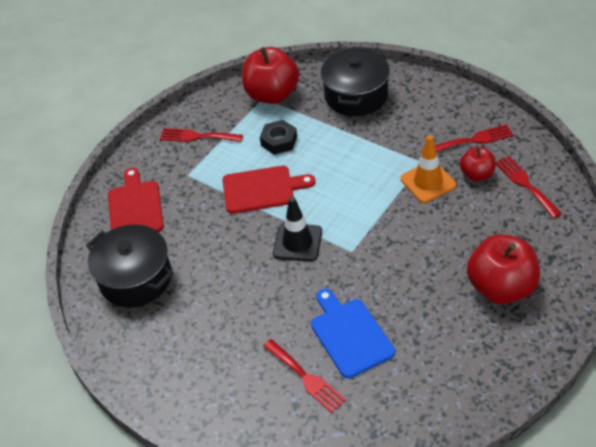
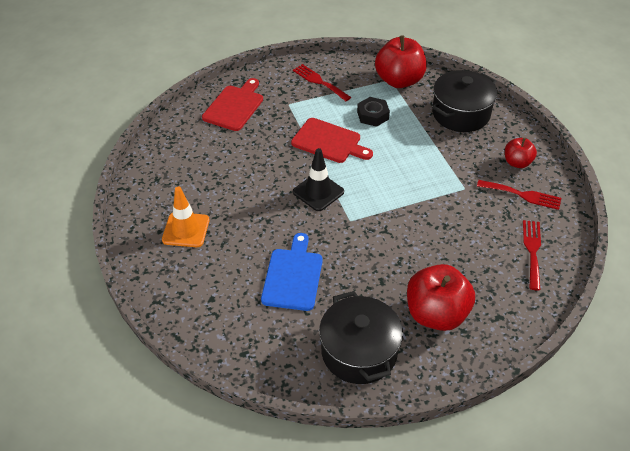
camera: 30 degrees right, 0 degrees up
black pot [86,224,174,307] -> black pot moved to [319,291,403,384]
red fork [263,339,346,413] -> none
orange traffic cone [401,135,456,203] -> orange traffic cone moved to [162,187,209,247]
red apple [460,147,495,181] -> red apple moved to [505,138,537,168]

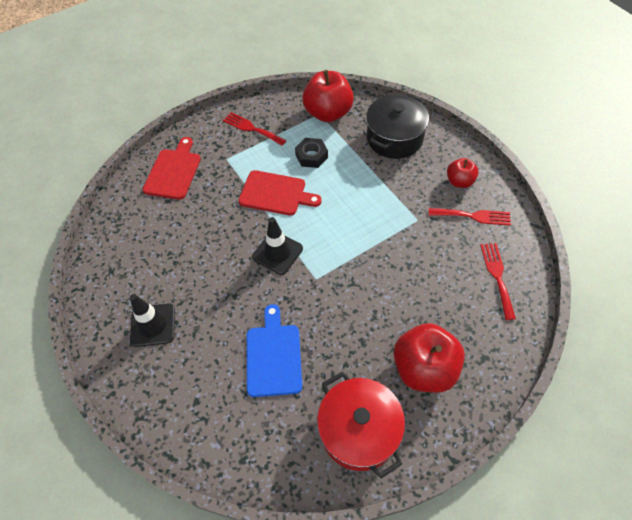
camera: 10 degrees left, 10 degrees up
orange traffic cone [162,187,209,247] -> black traffic cone [130,294,175,347]
black pot [319,291,403,384] -> red pot [317,371,405,478]

